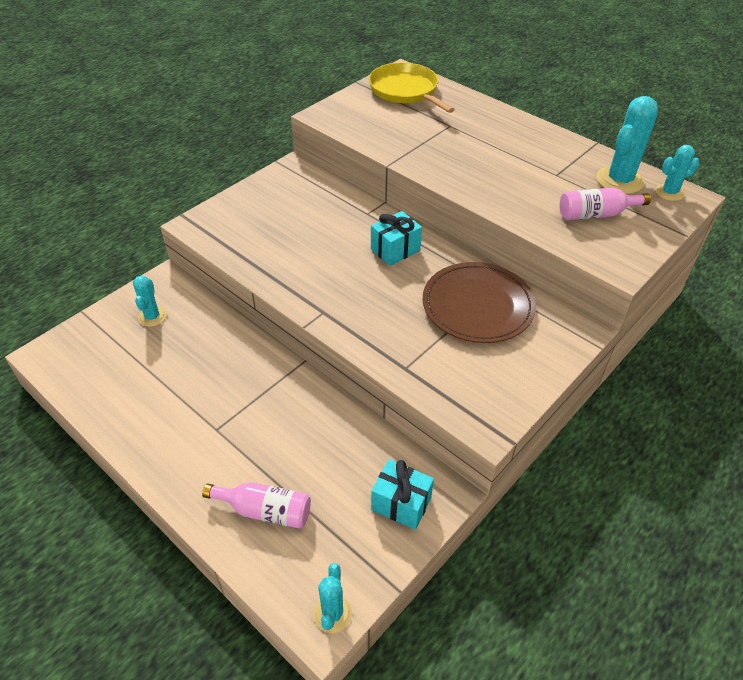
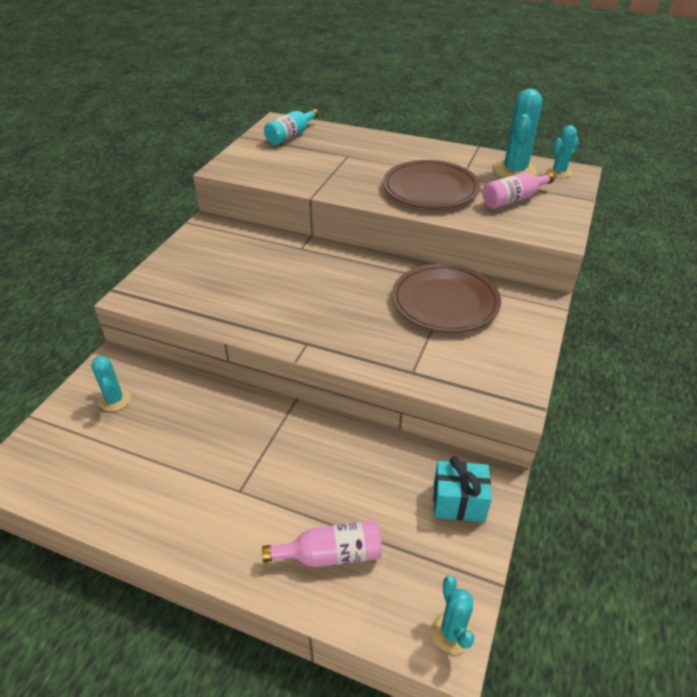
camera: 20 degrees left, 5 degrees down
yellow pan [369,62,455,113] -> turquoise bottle [264,109,319,145]
turquoise gift [371,211,422,266] -> none
none -> brown plate [383,160,480,208]

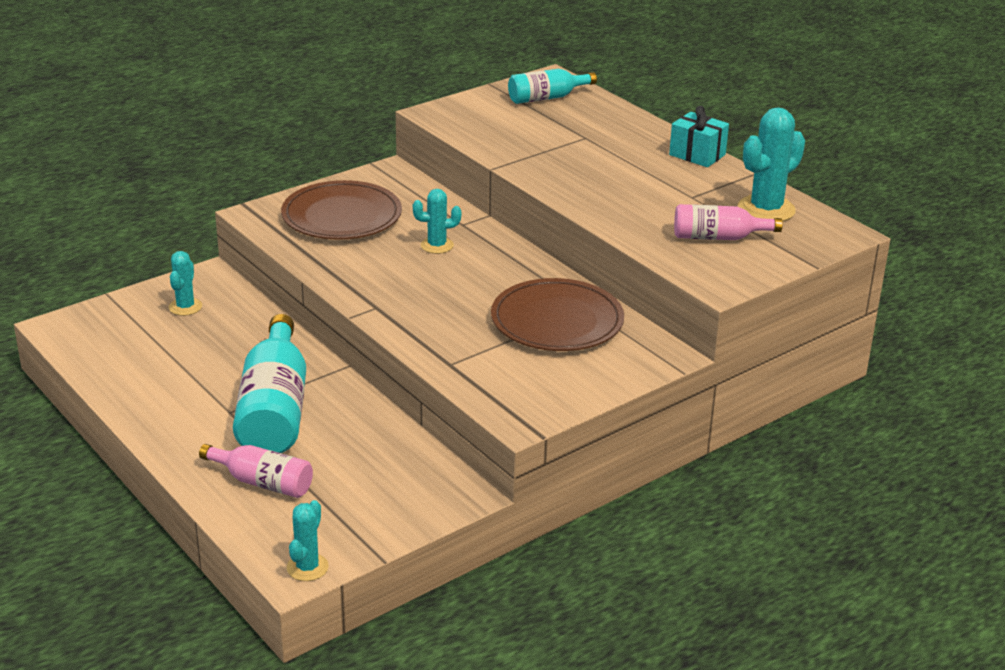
camera: 30 degrees right, 10 degrees down
brown plate [383,160,480,208] -> brown plate moved to [281,180,402,240]
turquoise gift [433,456,492,522] -> turquoise gift moved to [669,106,729,167]
turquoise cactus [547,125,579,178] -> turquoise cactus moved to [413,189,461,254]
none -> turquoise bottle [233,314,306,453]

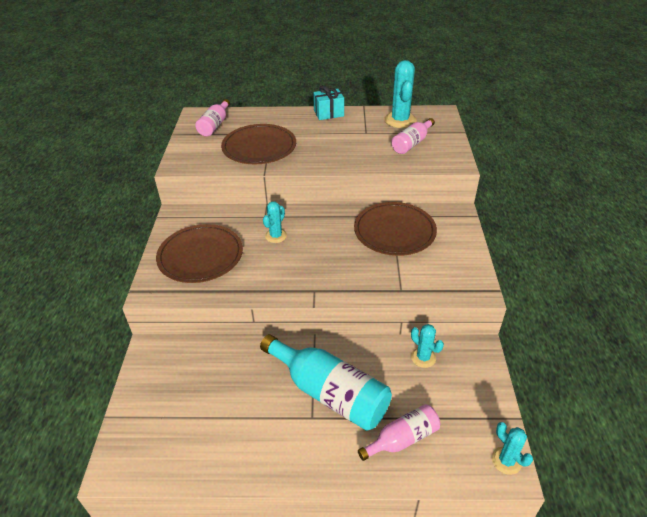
camera: 50 degrees left, 10 degrees up
turquoise cactus [169,251,202,316] -> turquoise cactus moved to [411,324,444,368]
turquoise bottle [508,69,597,104] -> pink bottle [195,99,230,137]
none -> brown plate [221,124,296,164]

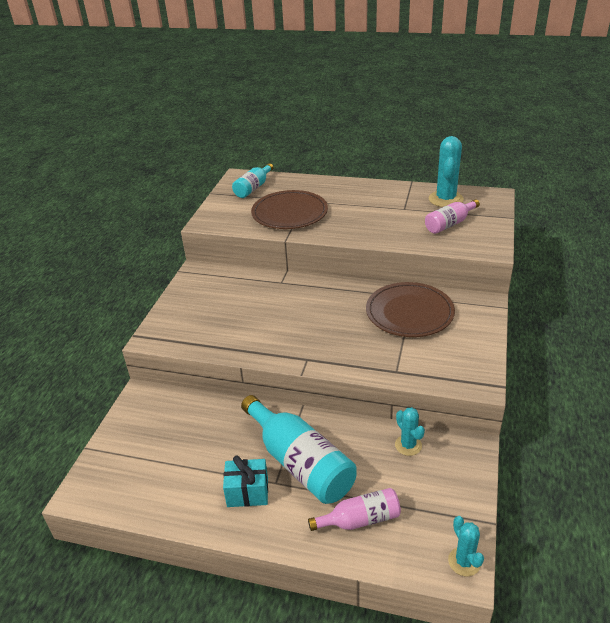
camera: 15 degrees right, 5 degrees down
brown plate [156,224,243,283] -> none
pink bottle [195,99,230,137] -> turquoise bottle [232,163,273,198]
turquoise cactus [263,201,287,243] -> none
turquoise gift [313,85,344,120] -> turquoise gift moved to [223,455,268,507]

